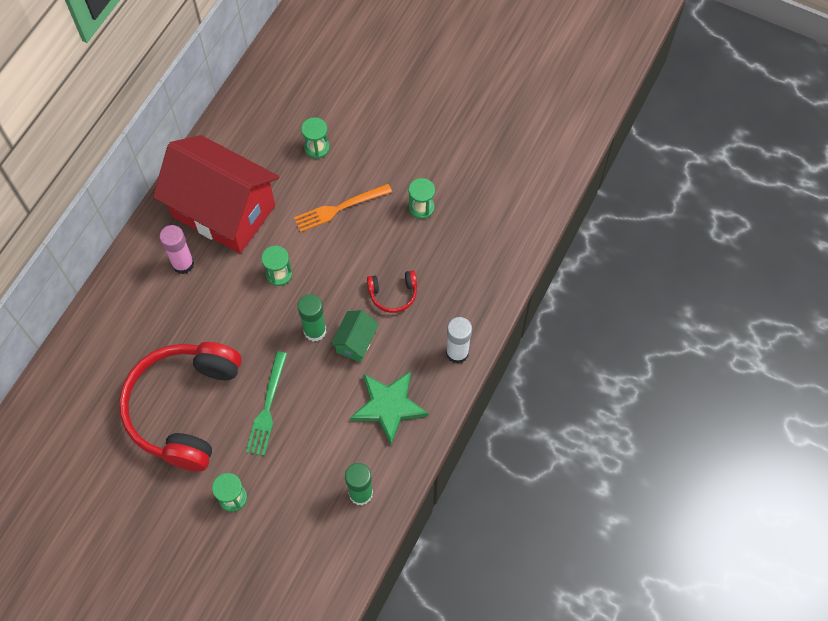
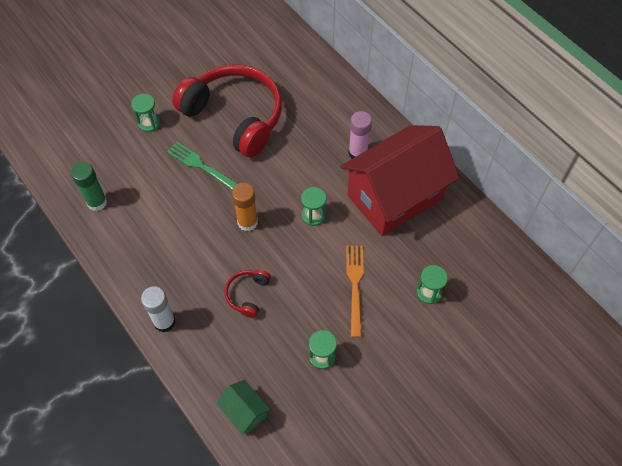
camera: 115 degrees right, 5 degrees down
green glue stick [298,294,326,342] -> orange glue stick [232,183,258,231]
green house [331,310,379,362] -> green house moved to [217,380,271,435]
green star [350,371,429,445] -> none

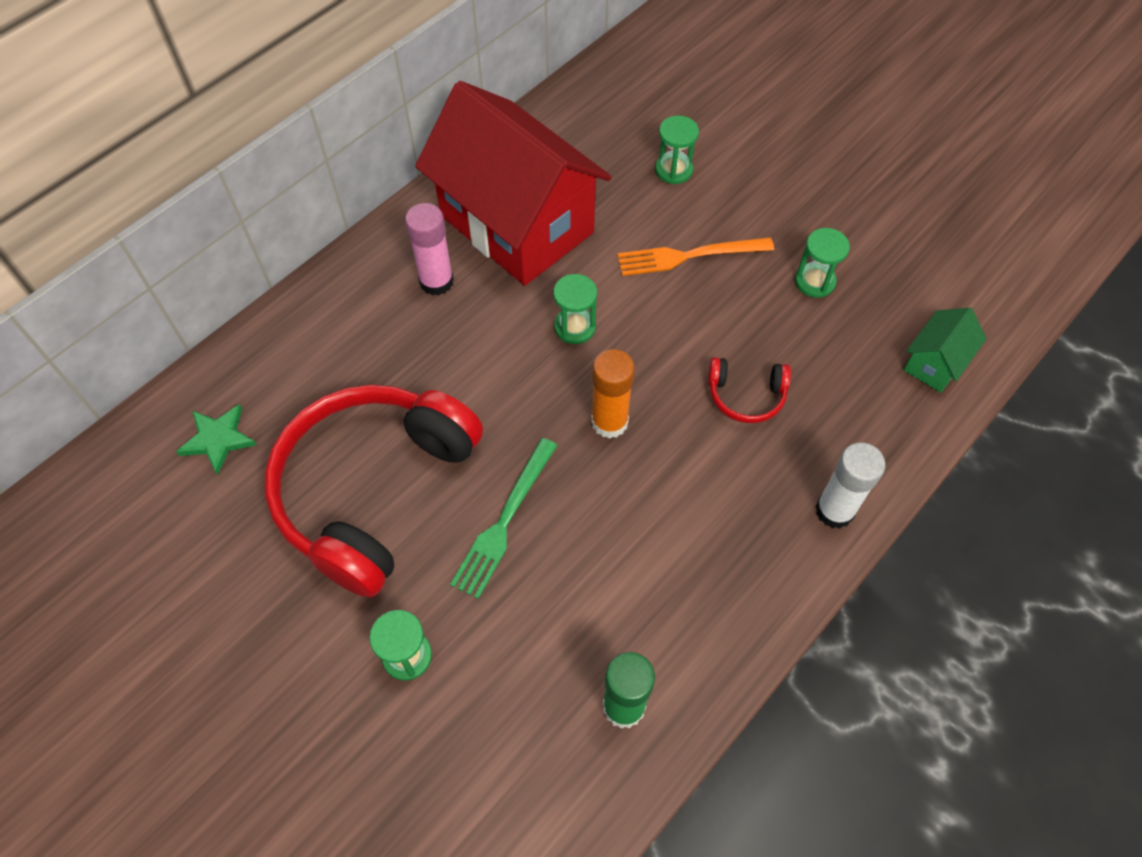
camera: 100 degrees left, 0 degrees up
none -> green star [176,404,257,475]

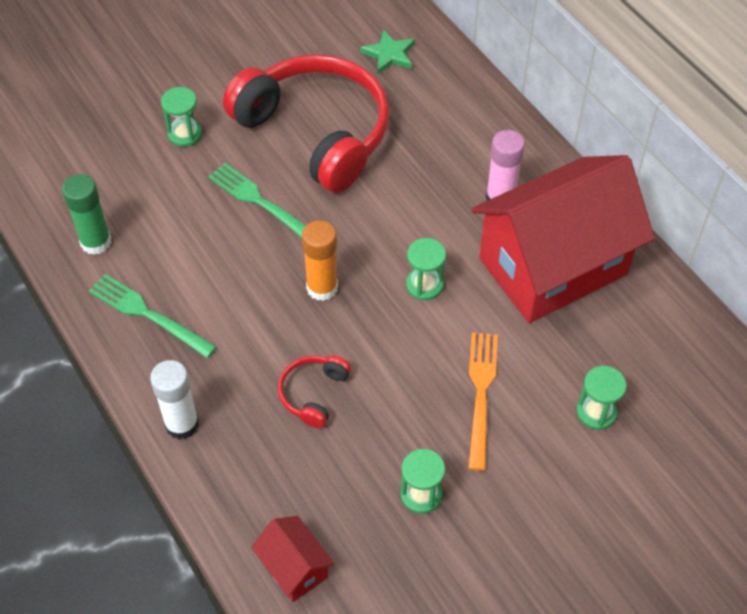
camera: 105 degrees right, 5 degrees down
green house [904,308,986,393] -> red house [251,516,334,602]
none -> green fork [89,274,217,358]

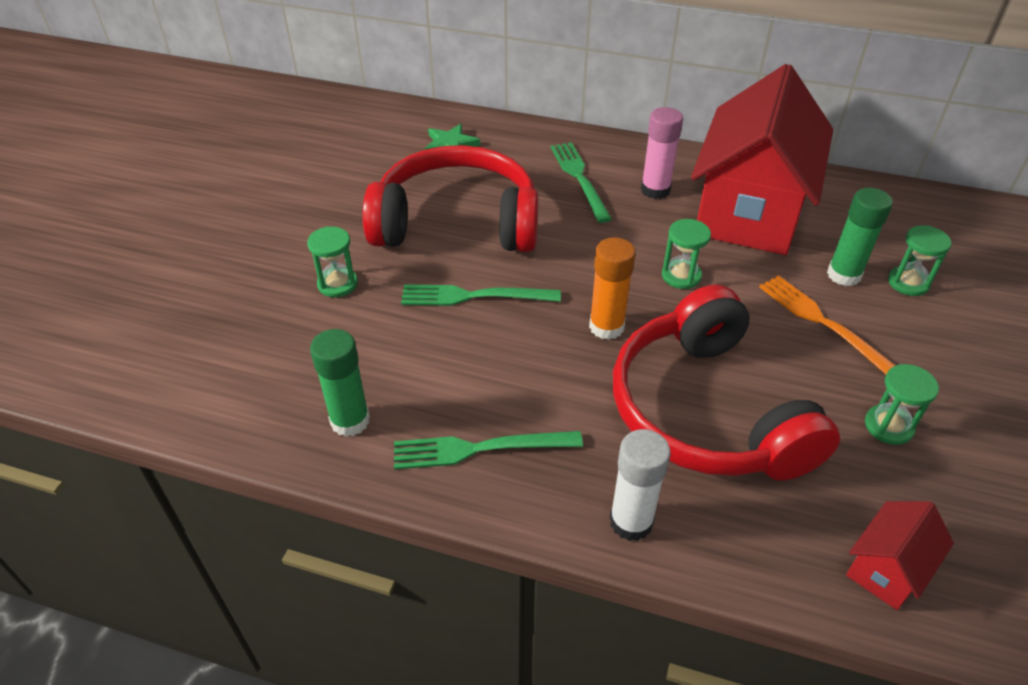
camera: 40 degrees left, 10 degrees down
red house [251,516,334,602] -> red house turned 60 degrees counterclockwise [846,501,954,610]
red headphones [278,356,351,428] -> red headphones [613,284,840,481], size x2.41
none -> green fork [551,142,612,223]
none -> green glue stick [827,188,893,286]

